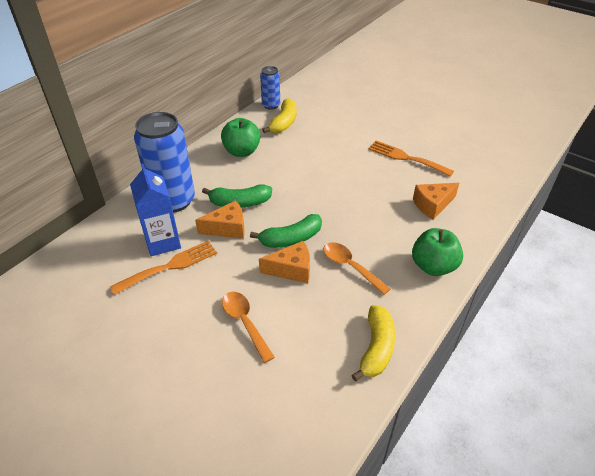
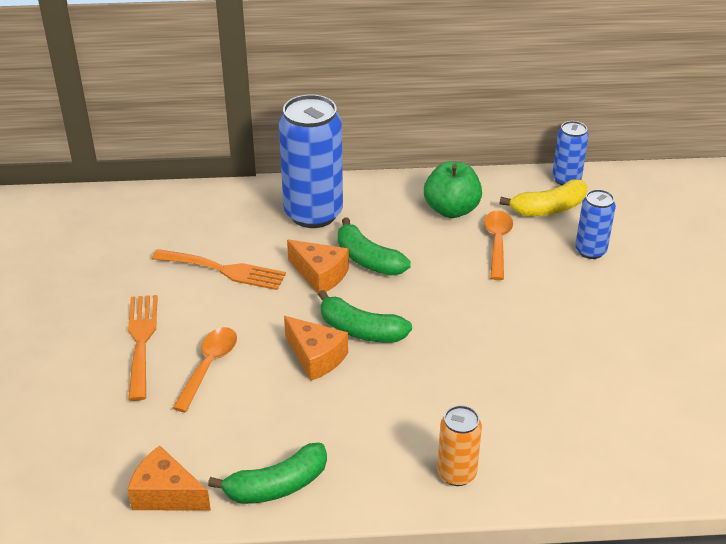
camera: 50 degrees right, 5 degrees down
blue carton [130,164,181,256] -> none
orange spoon [323,242,390,295] -> orange spoon moved to [484,210,513,280]
yellow banana [351,305,395,381] -> green banana [208,443,327,504]
orange fork [368,140,454,177] -> orange fork moved to [128,295,158,401]
green apple [412,228,463,276] -> orange can [437,405,482,486]
orange cheese [413,183,459,220] -> orange cheese moved to [127,446,211,511]
none -> blue can [575,189,616,259]

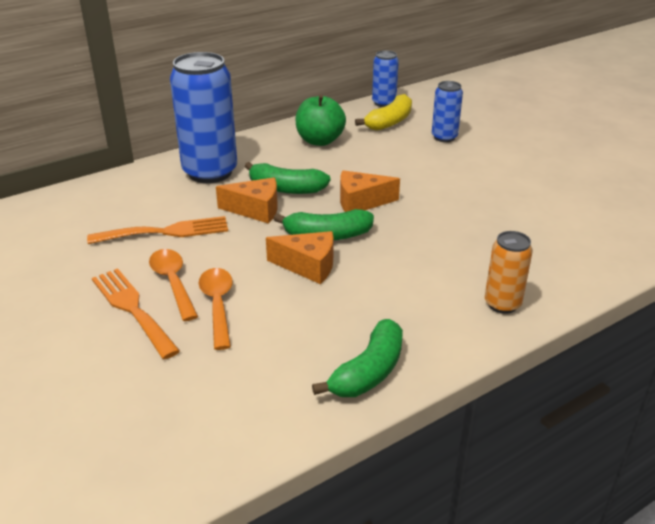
camera: 30 degrees left, 5 degrees down
orange cheese [127,446,211,511] -> orange cheese moved to [340,170,400,212]
orange spoon [484,210,513,280] -> orange spoon moved to [149,249,198,321]

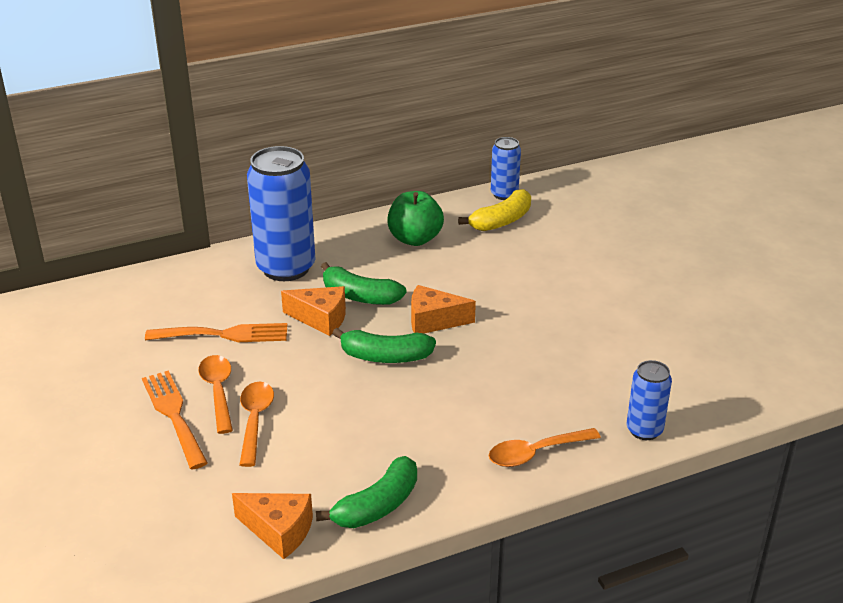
camera: 10 degrees right, 0 degrees up
orange cheese [266,231,333,284] -> orange cheese moved to [232,493,313,559]
blue can [432,81,463,142] -> blue can moved to [627,360,672,440]
orange can [485,231,533,314] -> orange spoon [489,428,601,467]

